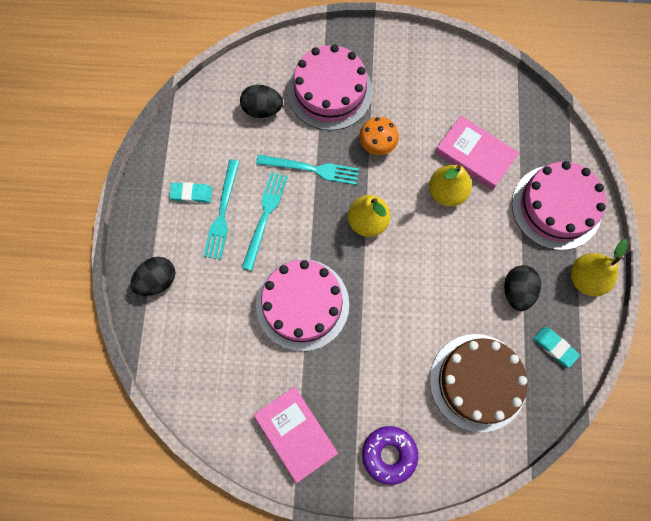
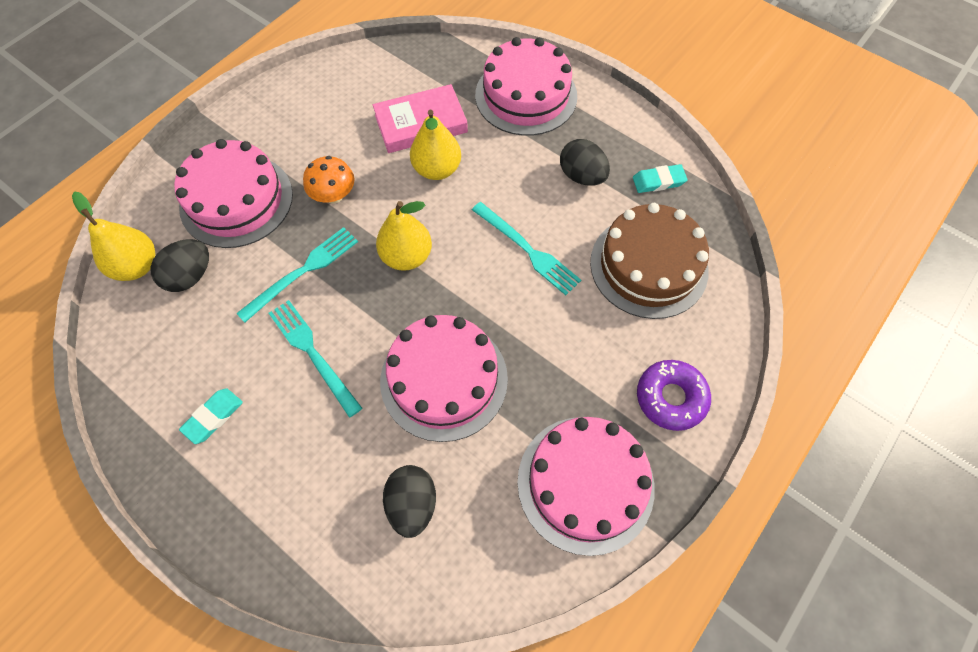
camera: 55 degrees left, 10 degrees down
black egg [130,257,175,296] -> black egg moved to [383,465,436,538]
turquoise fork [203,160,240,260] -> turquoise fork moved to [472,202,581,295]
pink book [254,387,338,483] -> pink cake [517,417,655,556]
yellow pear [571,239,628,296] -> yellow pear moved to [72,192,155,281]

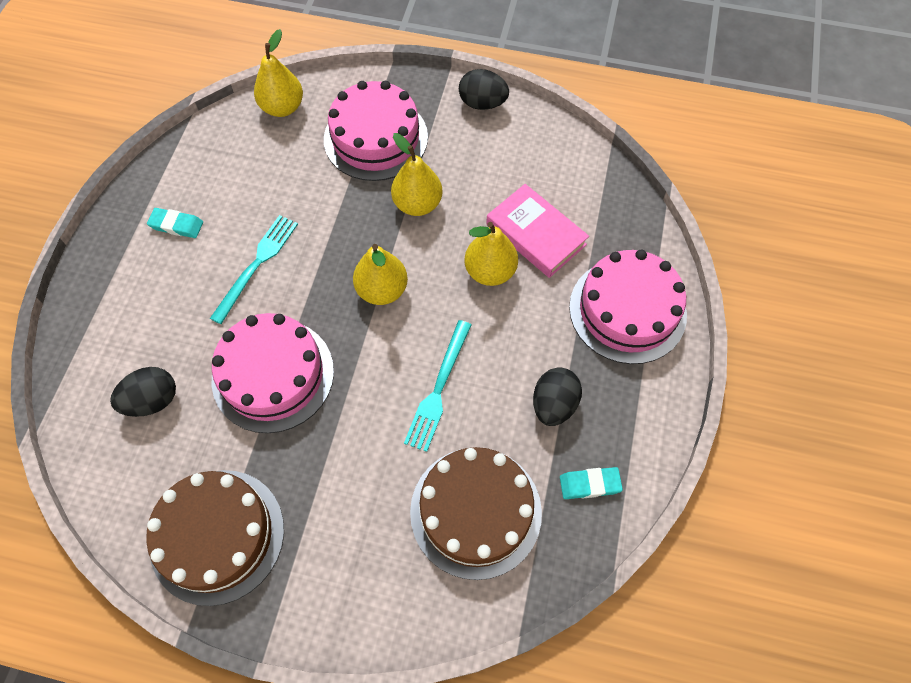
camera: 65 degrees right, 0 degrees up
black egg [151,239,209,292] -> black egg moved to [459,69,509,110]
turquoise fork [236,227,358,322] -> none
orange mushroom [303,156,355,204] -> yellow pear [391,133,442,216]
pink cake [517,417,655,556] -> brown cake [146,470,284,606]
turquoise eraser [633,164,688,193] -> turquoise eraser turned 60 degrees counterclockwise [560,467,623,499]
purple donut [637,360,711,431] -> none

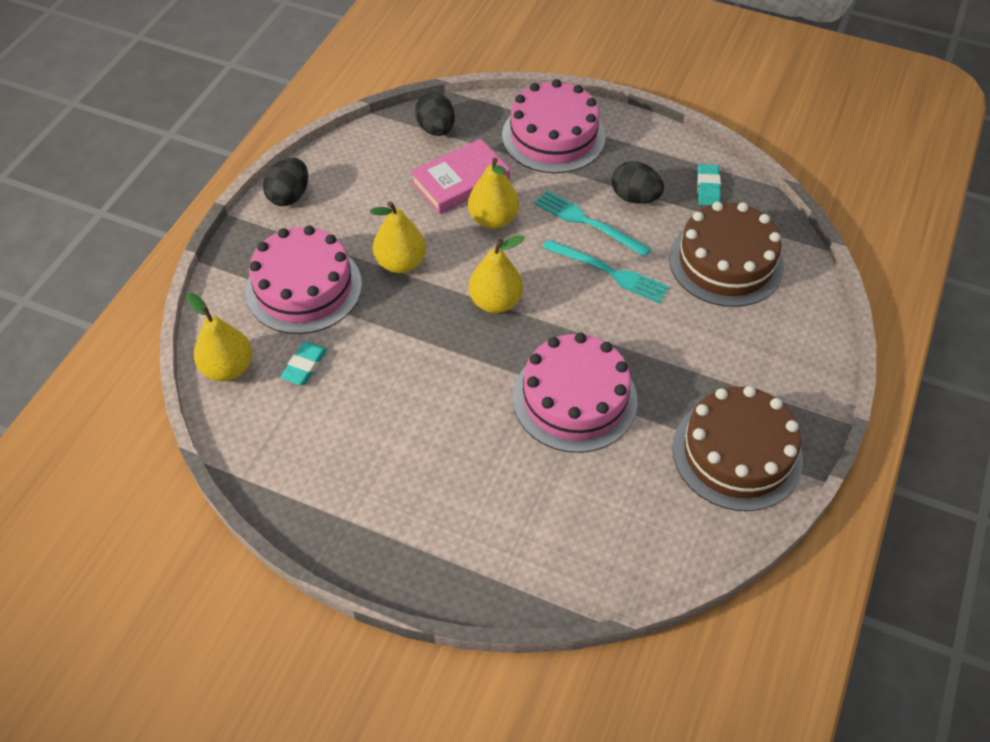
camera: 80 degrees left, 10 degrees down
black egg [110,367,176,417] -> black egg moved to [415,92,455,136]
turquoise eraser [147,208,203,238] -> turquoise eraser moved to [280,342,328,385]
turquoise fork [210,215,298,324] -> turquoise fork moved to [535,191,651,257]

